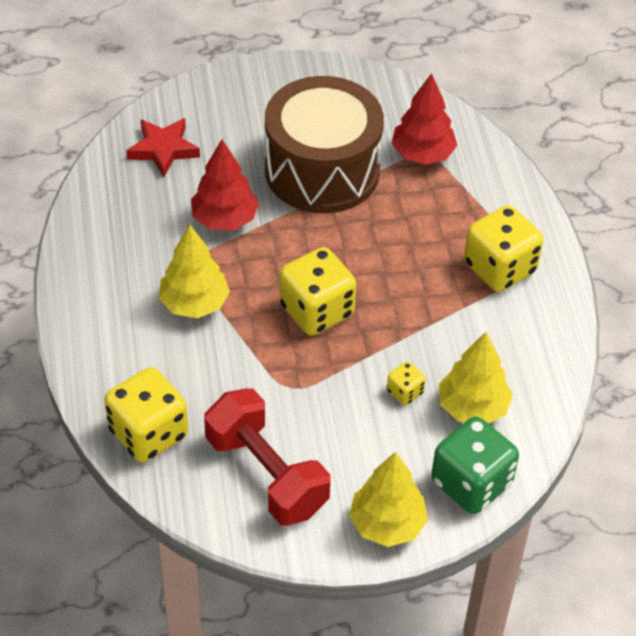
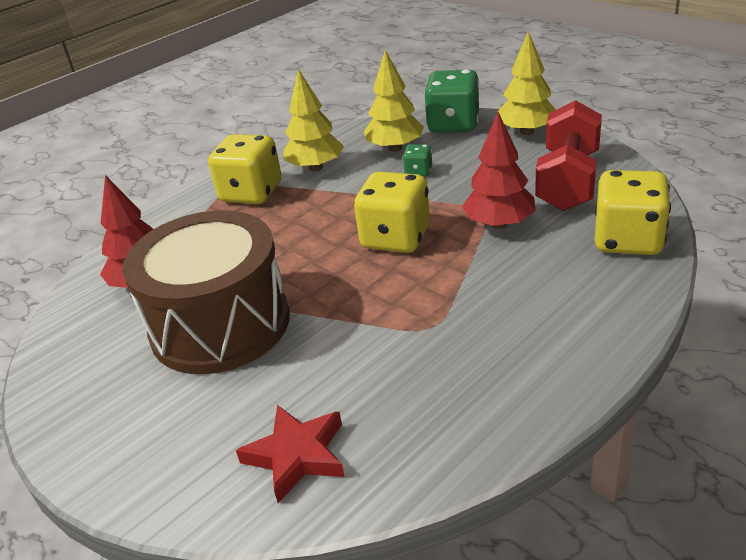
camera: 120 degrees left, 15 degrees down
yellow tree [159,225,230,318] -> yellow tree moved to [283,69,344,171]
red tree [191,139,259,231] -> red tree moved to [462,112,536,229]
yellow dice [387,362,426,405] -> green dice [403,144,432,177]

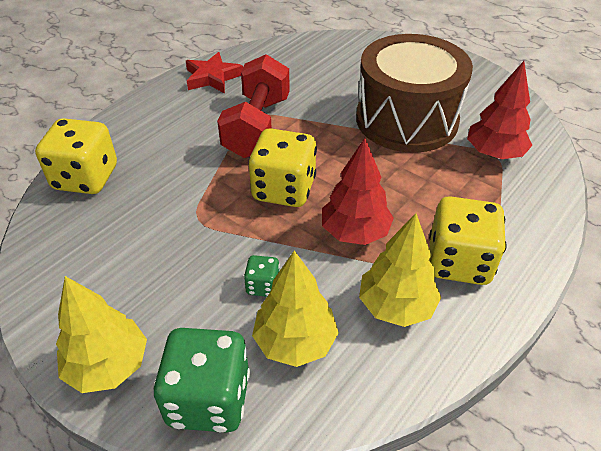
camera: 170 degrees right, 10 degrees up
red star [236,405,345,503] -> red star moved to [186,52,243,93]
red tree [462,112,536,229] -> red tree moved to [322,138,394,245]
red dumbbell [535,100,602,211] -> red dumbbell moved to [217,54,290,158]

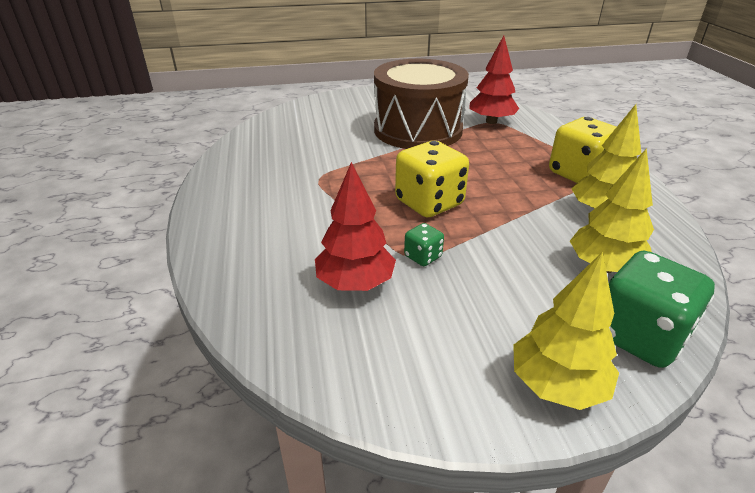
camera: 50 degrees left, 10 degrees down
yellow dice [35,118,117,194] -> none
red star [186,52,243,93] -> none
red dumbbell [217,54,290,158] -> none
green dice [244,255,280,297] -> green dice moved to [404,223,444,266]
red tree [322,138,394,245] -> red tree moved to [315,162,396,291]

